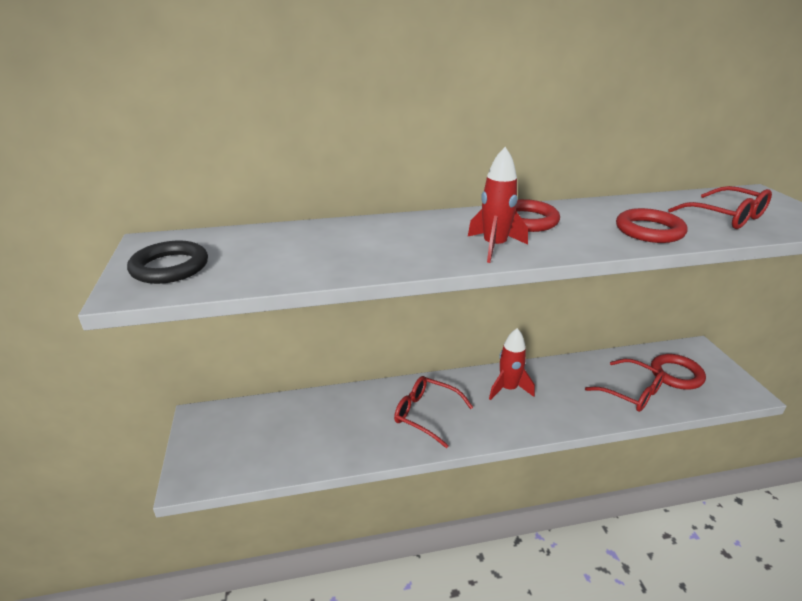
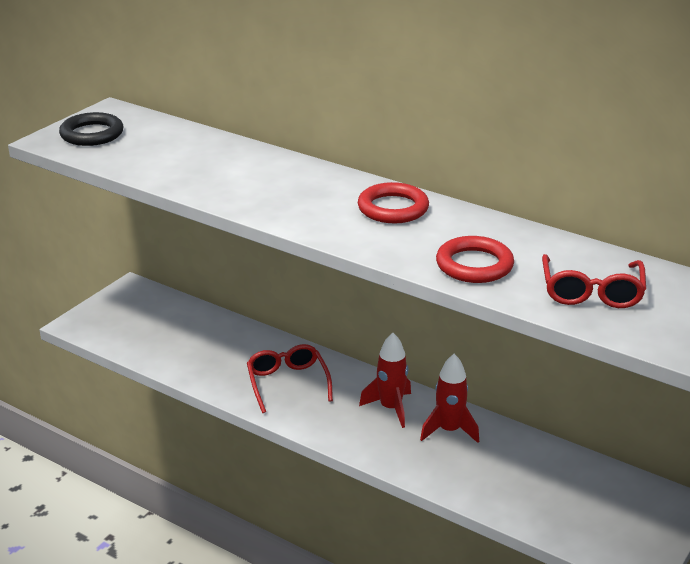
camera: 45 degrees right, 0 degrees up
red rocket [468,147,528,263] -> red rocket moved to [420,354,479,443]
red glasses [585,359,665,412] -> none
red ring [651,354,706,390] -> none

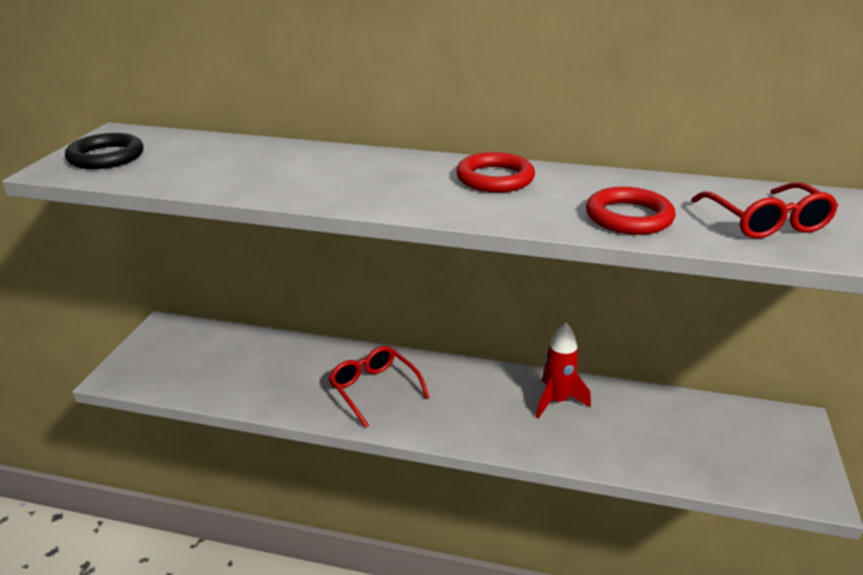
camera: 20 degrees left, 0 degrees up
red rocket [359,333,411,428] -> none

